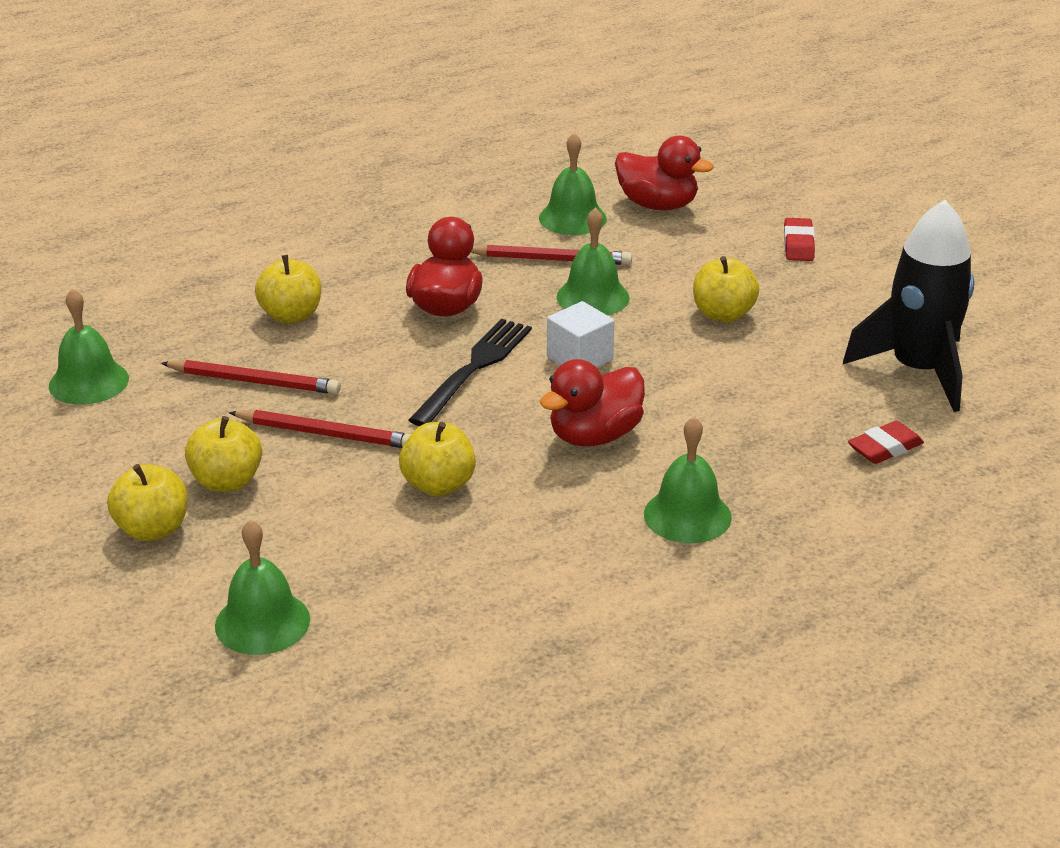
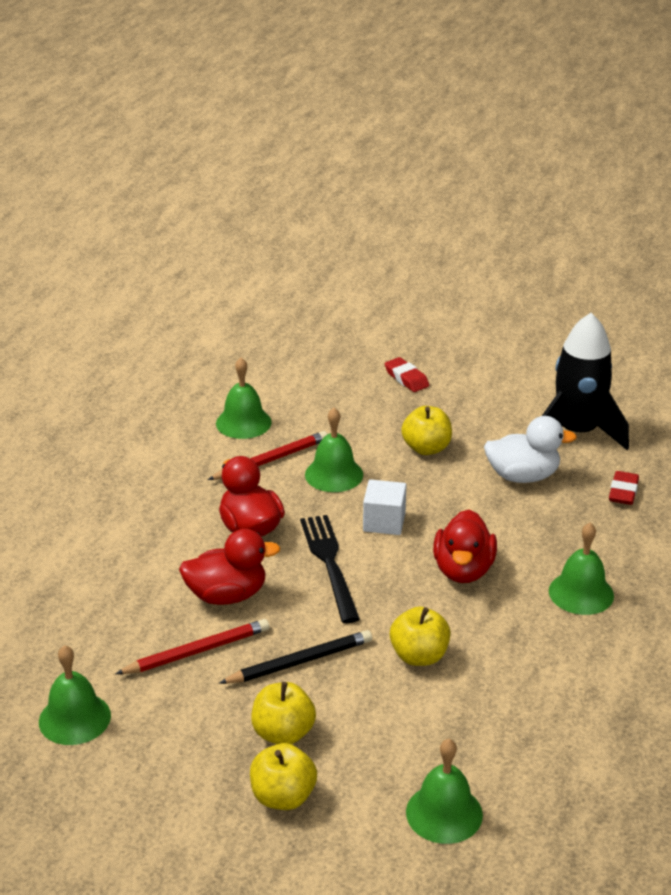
camera: 40 degrees left, 0 degrees up
red pencil [229,410,411,448] -> black pencil [219,630,372,684]
yellow apple [255,255,321,324] -> none
red duck [615,136,713,211] -> red duck moved to [179,529,280,605]
none -> white duck [484,416,577,483]

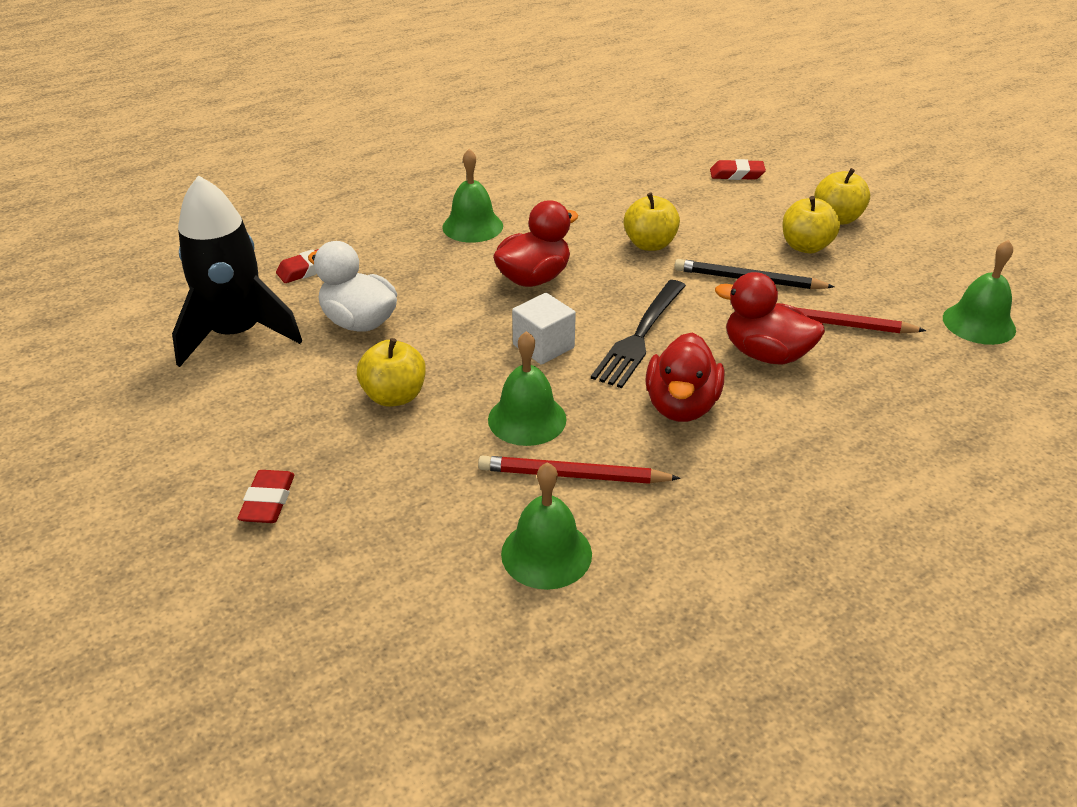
camera: 140 degrees left, 5 degrees up
green bell [406,739,483,844] -> red eraser [710,159,766,180]

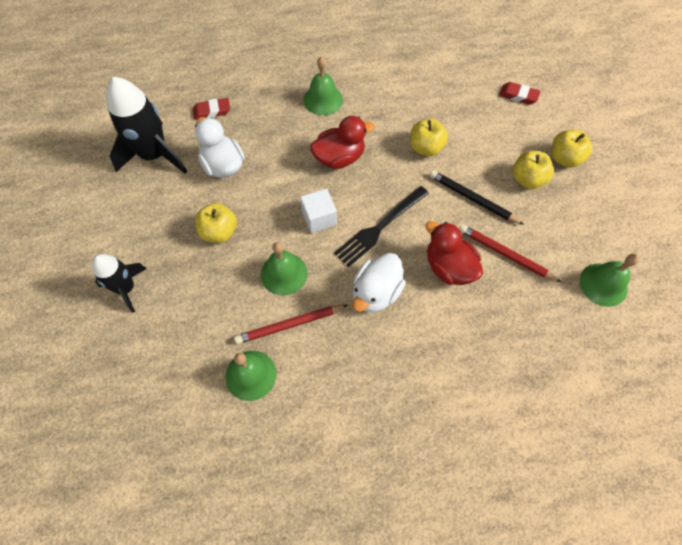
camera: 20 degrees right, 25 degrees up
red eraser [237,470,295,523] -> black rocket [92,254,147,312]
red pencil [478,456,681,484] -> red pencil turned 45 degrees counterclockwise [234,305,348,344]
red duck [645,333,724,422] -> white duck [353,253,406,312]

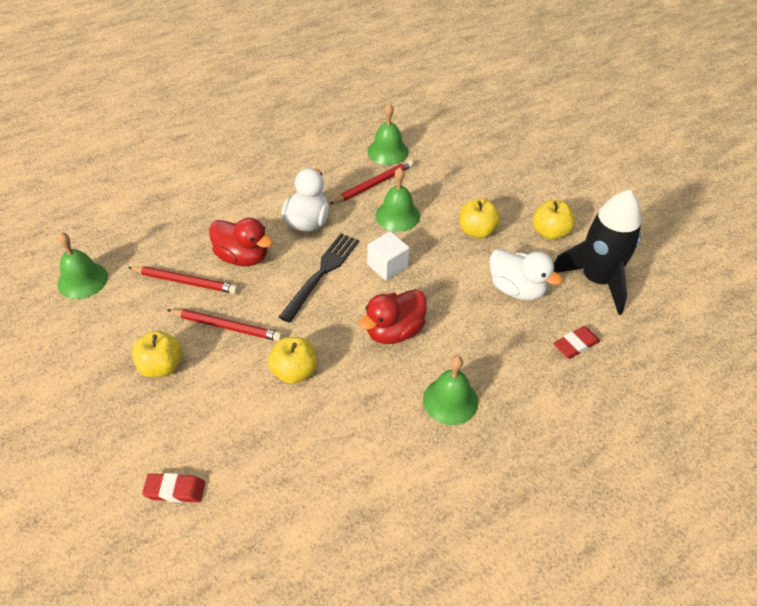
camera: 160 degrees right, 15 degrees down
black rocket [92,254,147,312] -> none
black pencil [430,170,524,225] -> red pencil [167,309,282,341]
yellow apple [551,130,592,168] -> yellow apple moved to [533,200,575,240]

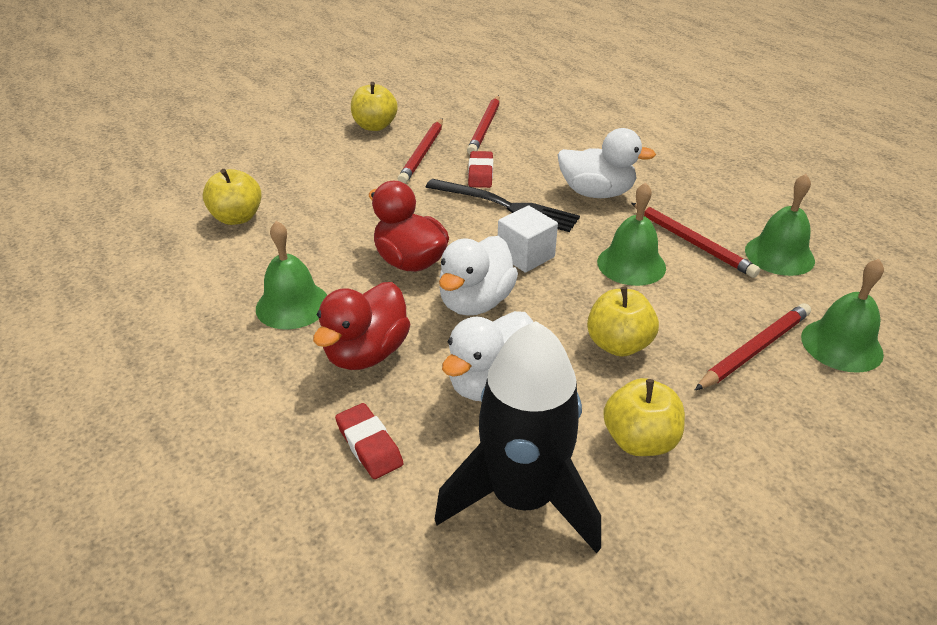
camera: 90 degrees right, 10 degrees down
green bell [57,232,108,299] -> green bell moved to [801,259,884,373]
red eraser [142,473,205,503] -> red eraser moved to [468,151,493,188]
red duck [209,218,273,266] -> red duck moved to [313,282,410,370]
yellow apple [268,337,317,384] -> yellow apple moved to [203,169,262,225]
none -> white duck [439,236,518,316]
none -> red pencil [695,303,811,390]

